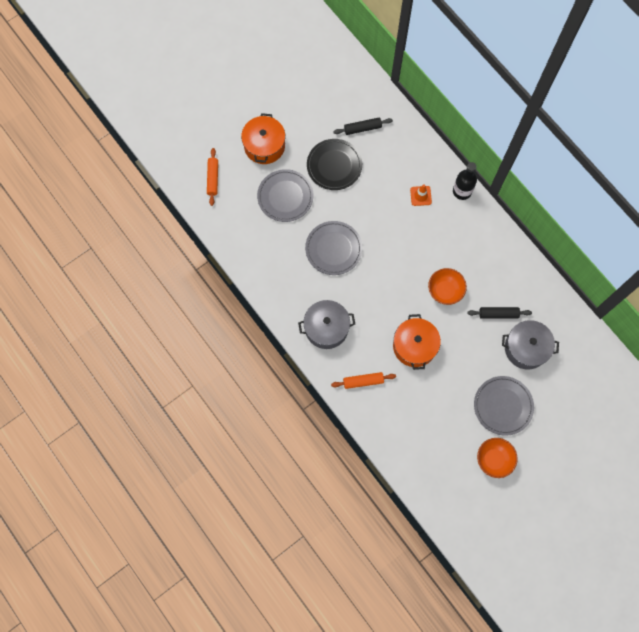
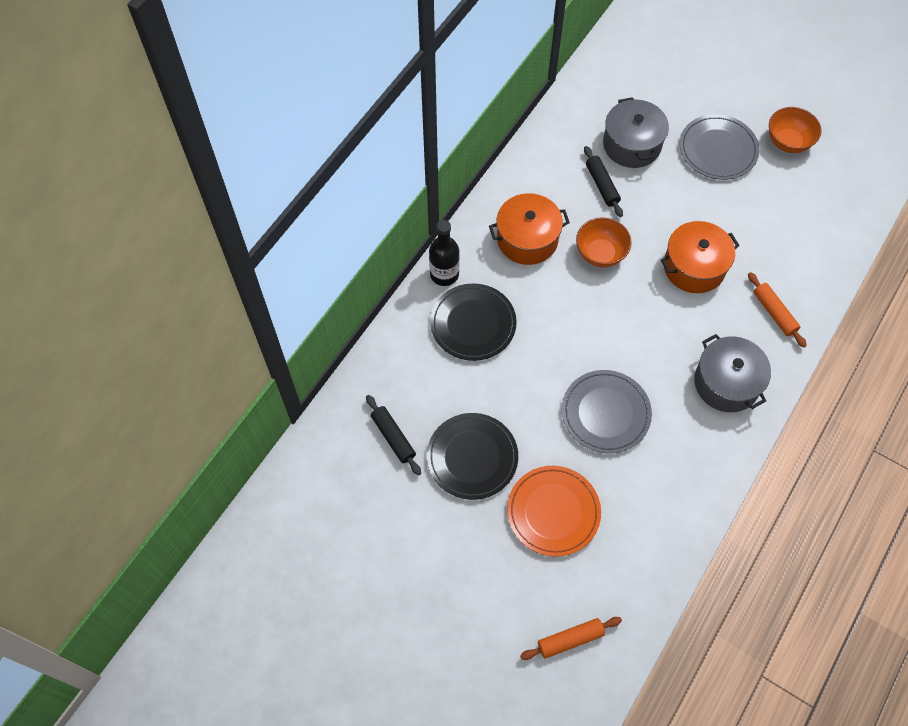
camera: 110 degrees left, 10 degrees down
orange pot [241,113,285,164] -> orange pot moved to [489,193,570,265]
grey plate [257,169,313,222] -> orange plate [507,466,601,557]
orange traffic cone [410,184,432,206] -> black plate [430,283,517,361]

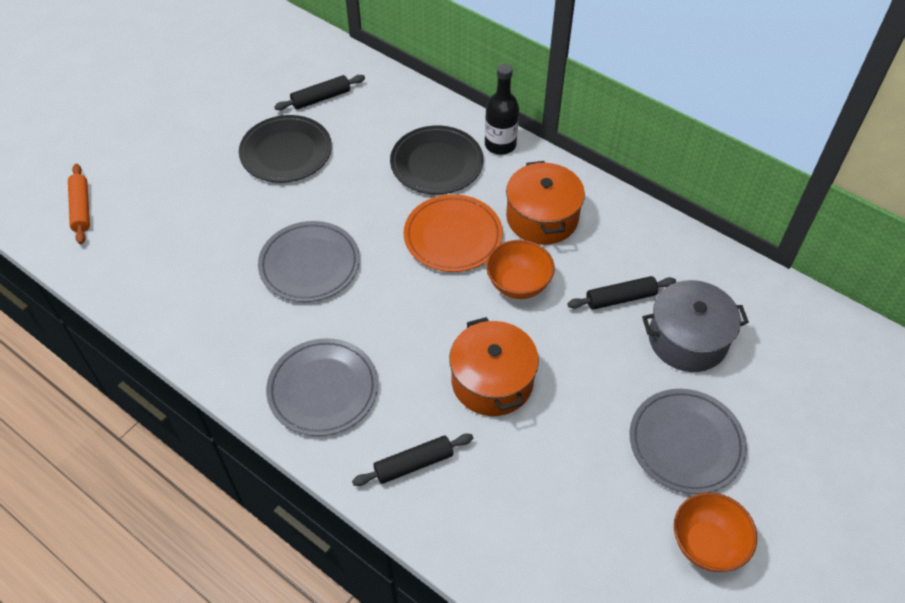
camera: 95 degrees right, 10 degrees down
orange plate [507,466,601,557] -> orange plate moved to [404,194,503,272]
grey pot [694,334,771,412] -> grey plate [266,338,378,436]
orange rolling pin [748,272,807,348] -> black rolling pin [352,434,473,486]

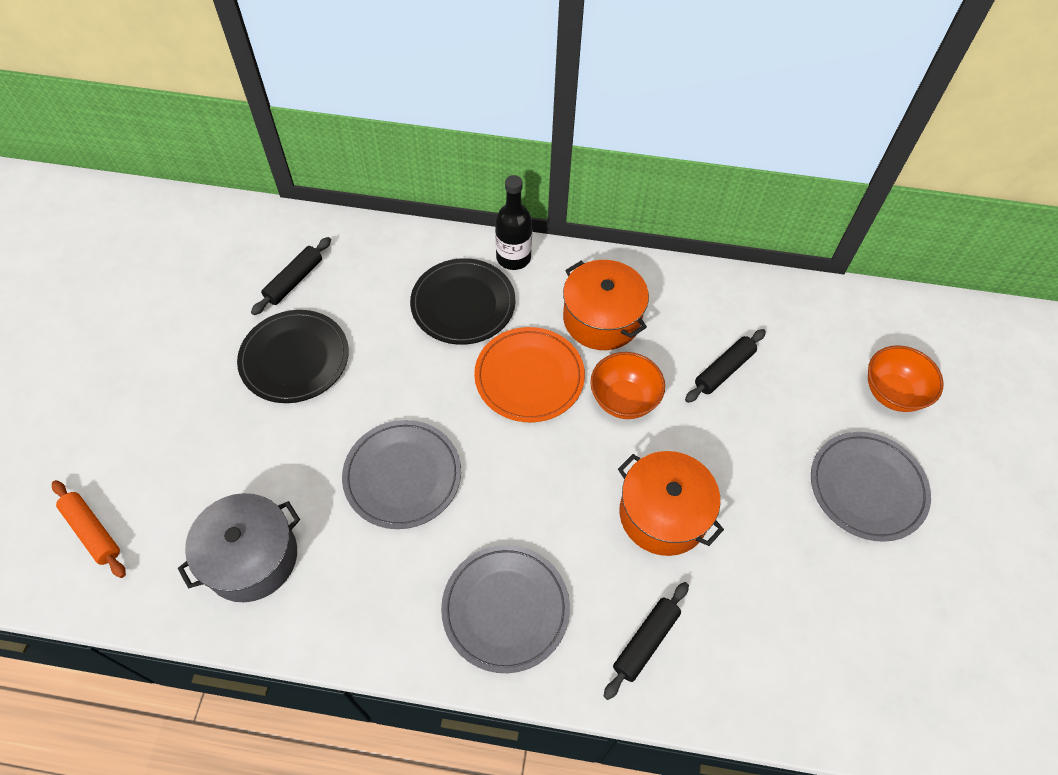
camera: 30 degrees left, 5 degrees up
grey pot [642,280,749,372] -> grey pot moved to [178,493,300,602]
orange bowl [674,492,757,572] -> orange bowl moved to [868,345,944,412]

